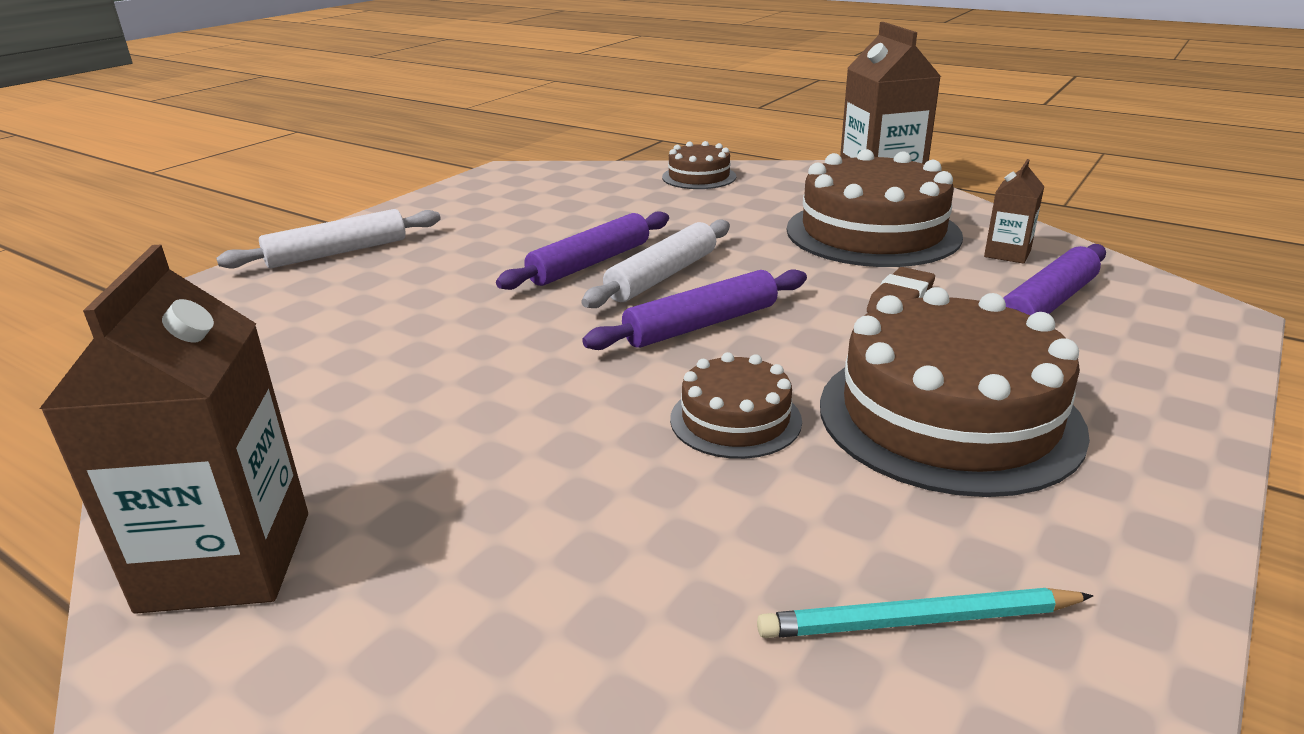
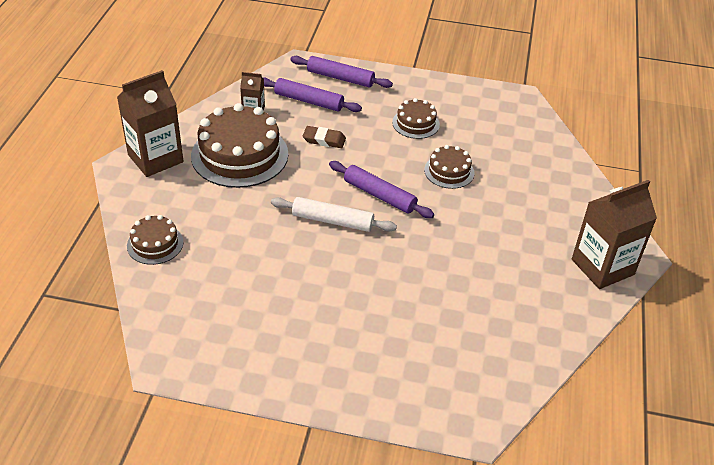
camera: 115 degrees left, 15 degrees up
white rolling pin [216,209,440,269] -> none
purple rolling pin [496,212,669,290] -> purple rolling pin moved to [290,56,393,88]
turquoise pencil [757,588,1093,638] -> none
brown cake [820,287,1090,497] -> brown cake [392,98,440,139], size x0.52

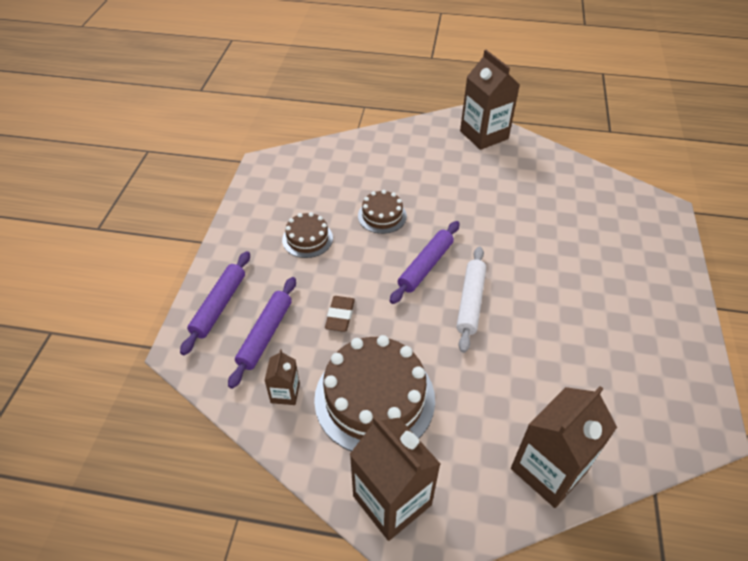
camera: 90 degrees left, 5 degrees up
brown cake [127,215,183,265] -> brown carton [511,386,617,508]

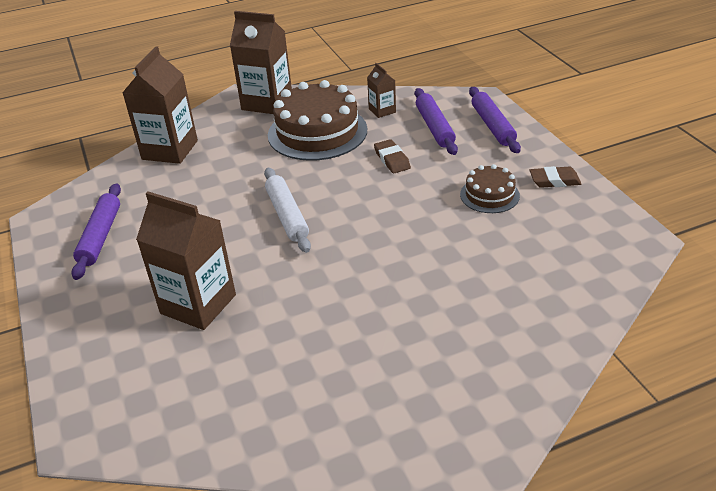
camera: 150 degrees right, 10 degrees down
brown cake [358,190,407,234] -> none
purple rolling pin [390,221,460,304] -> purple rolling pin moved to [71,183,121,280]
brown carton [460,50,520,150] -> brown carton moved to [136,191,236,330]
none -> brown eraser [529,166,581,188]

